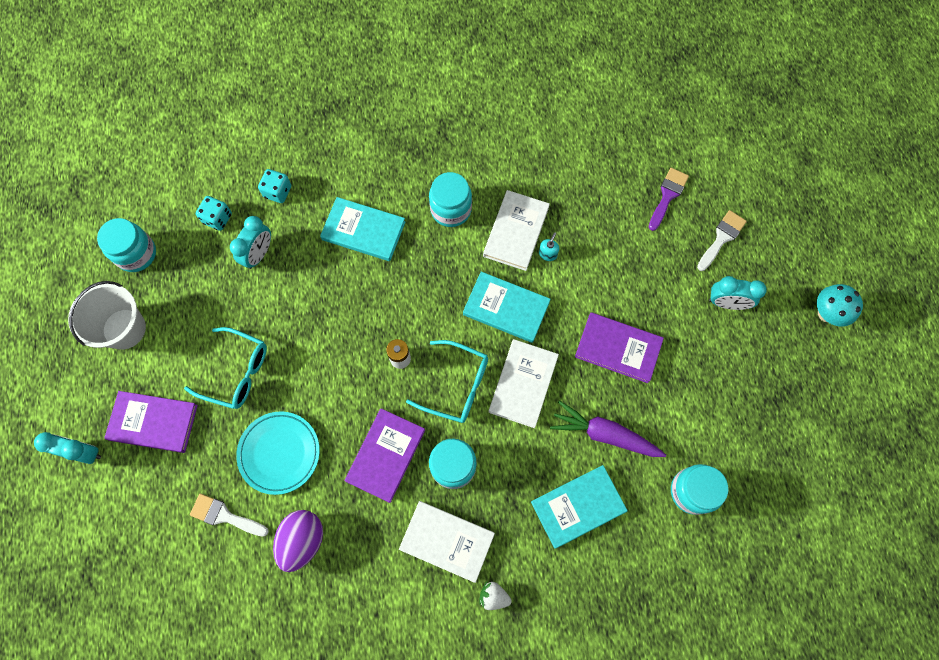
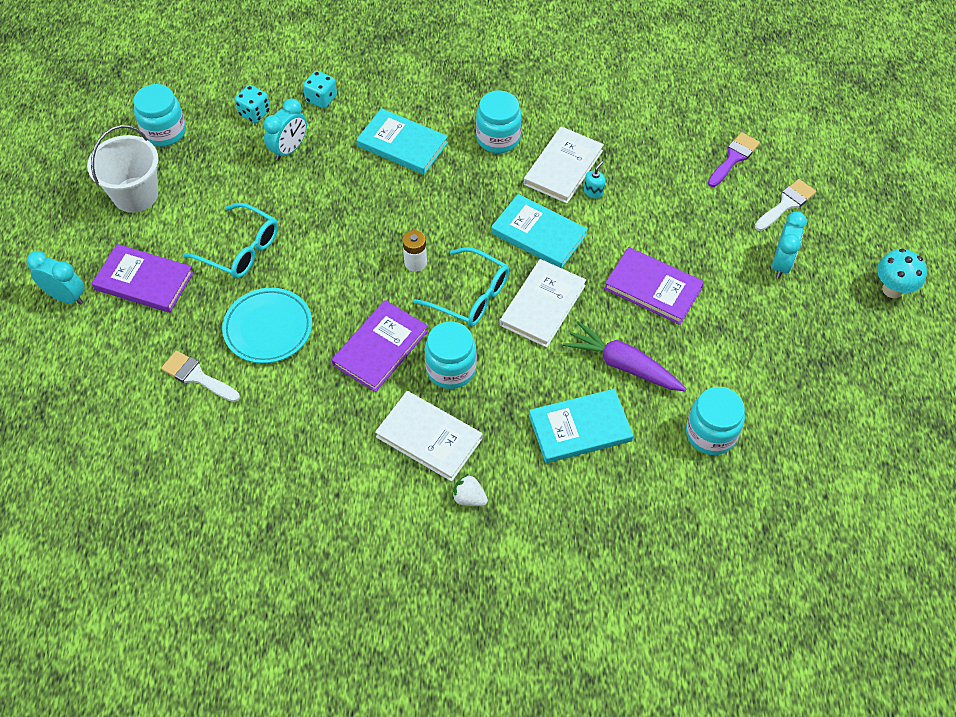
camera: 10 degrees right, 15 degrees down
purple egg [273,510,323,572] -> none
turquoise clock [709,276,767,310] -> turquoise clock turned 90 degrees counterclockwise [772,211,807,279]

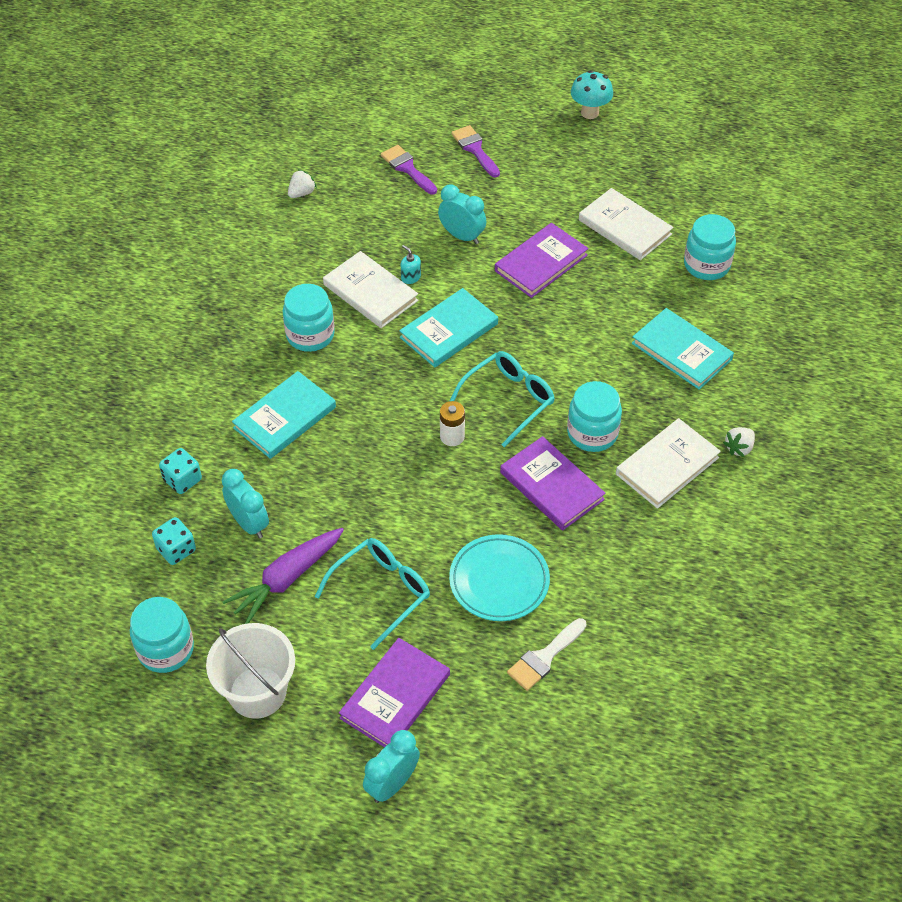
camera: 75 degrees left, 5 degrees down
white book [500,259,586,347] -> white book moved to [579,188,673,260]
turquoise book [529,389,634,463] -> turquoise book turned 45 degrees counterclockwise [632,308,734,390]
purple carrot [563,321,686,391] -> purple carrot moved to [223,528,344,624]
white brush [755,179,816,231] -> purple brush [451,125,500,178]
turquoise clock [772,211,807,279] -> turquoise clock moved to [438,185,486,244]
none -> white strawberry [288,169,317,198]

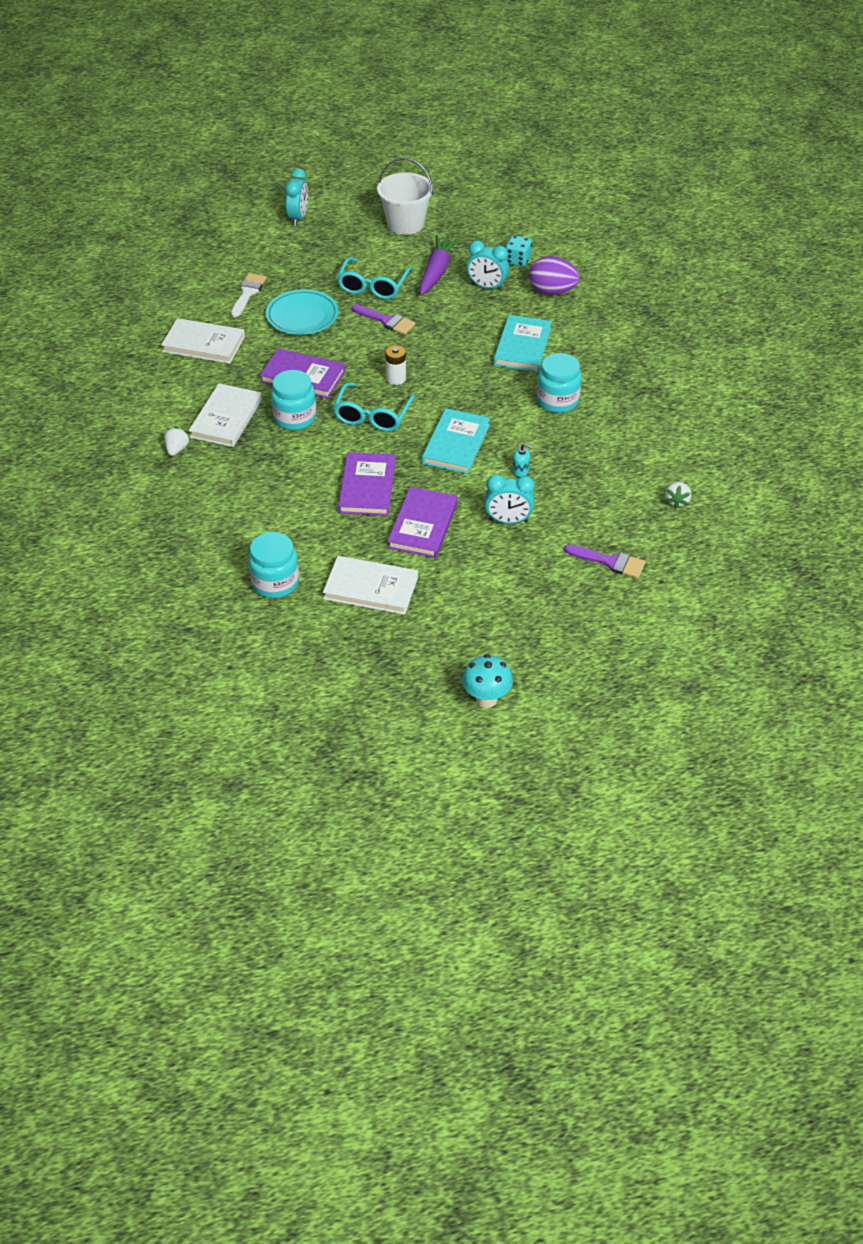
camera: 150 degrees right, 5 degrees down
turquoise jar [130,597,194,673] -> none
turquoise dice [159,448,202,494] -> purple egg [529,256,580,295]
white book [323,251,418,328] -> white book moved to [161,318,245,364]
purple book [339,638,450,747] -> purple book moved to [338,452,396,516]
purple brush [451,125,500,178] -> purple brush moved to [351,304,415,335]
turquoise book [632,308,734,390] -> none

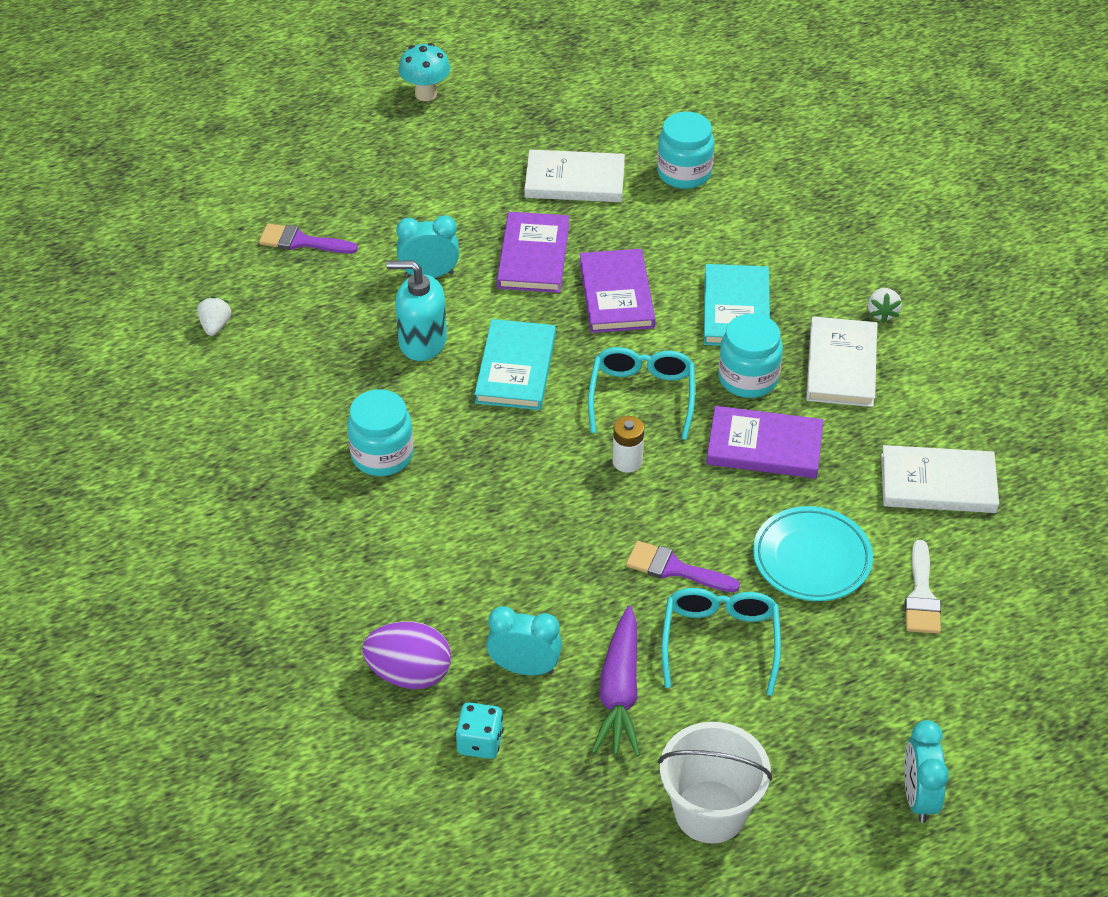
camera: 170 degrees right, 0 degrees up
turquoise book [494,315,552,372] -> turquoise book moved to [704,264,770,346]
turquoise soap dispenser [513,443,533,477] -> turquoise soap dispenser [387,260,447,361], size x2.19

